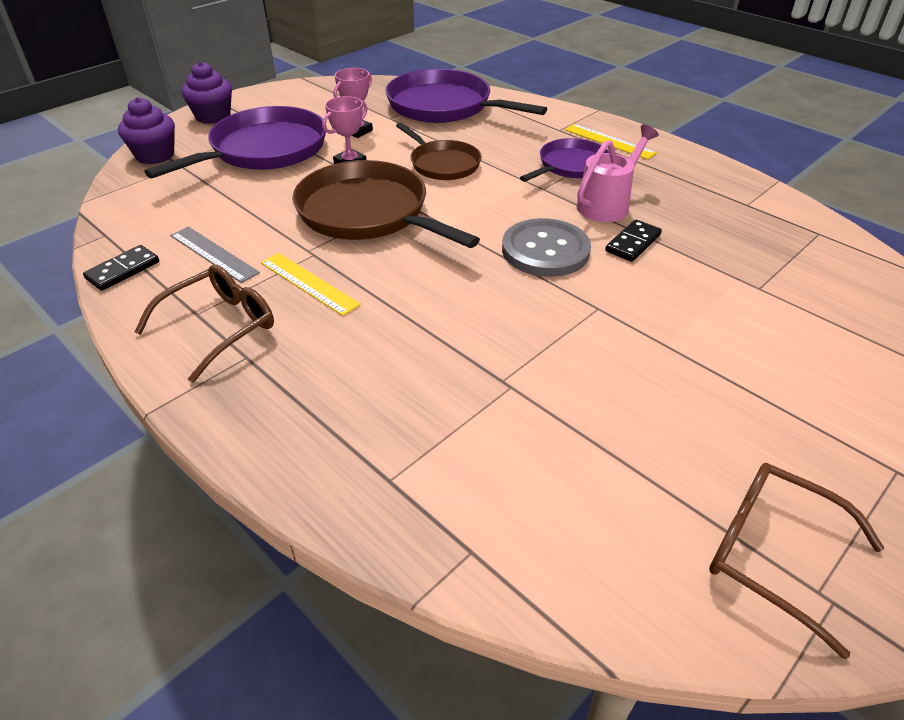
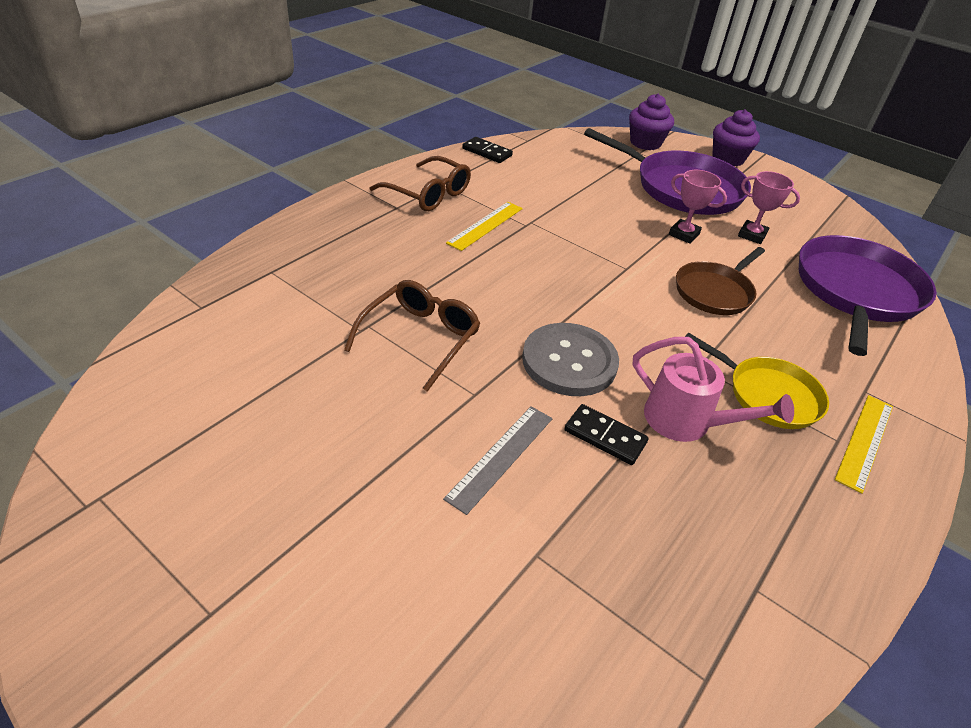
camera: 80 degrees right, 0 degrees up
grey ruler [170,227,260,283] -> grey ruler moved to [443,406,552,515]
brown pan [292,160,480,248] -> none
purple pan [520,138,609,182] -> yellow pan [685,333,829,429]
brown glasses [709,463,884,659] -> brown glasses moved to [344,280,480,392]

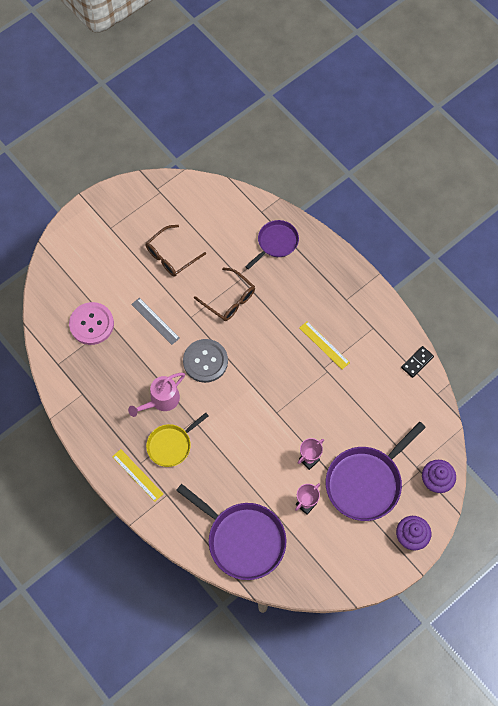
camera: 105 degrees right, 25 degrees up
brown glasses [369,156,471,211] -> brown glasses moved to [146,225,206,277]
black domino [564,404,648,465] -> none
brown pan [676,247,765,315] -> none
none -> pink button [69,302,114,345]
none -> purple pan [245,220,299,270]

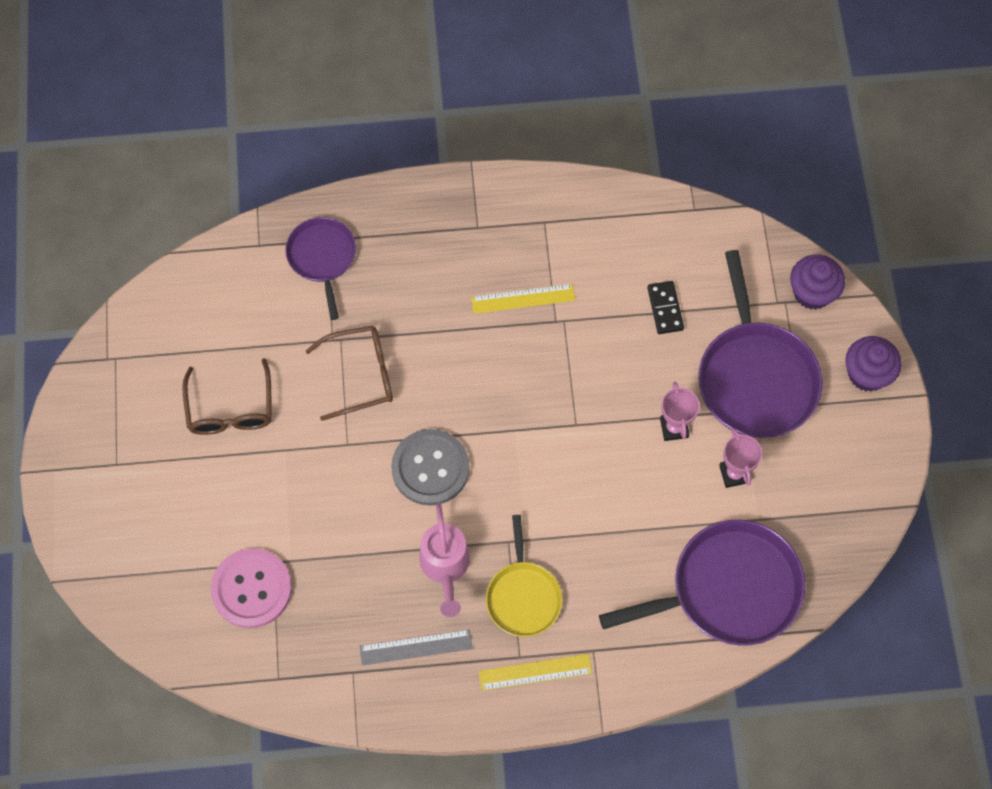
camera: 55 degrees left, 0 degrees up
grey ruler [131,298,180,345] -> grey ruler moved to [360,629,473,665]
black domino [401,346,434,378] -> black domino moved to [647,281,684,334]

